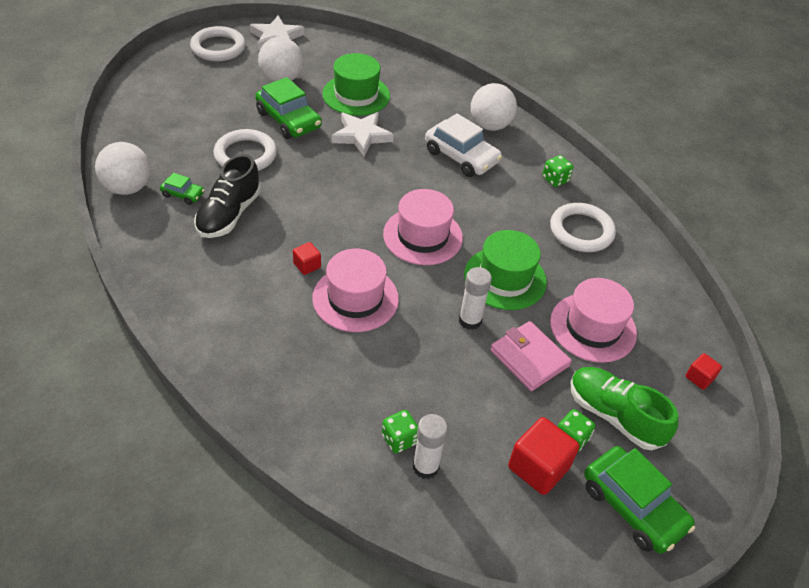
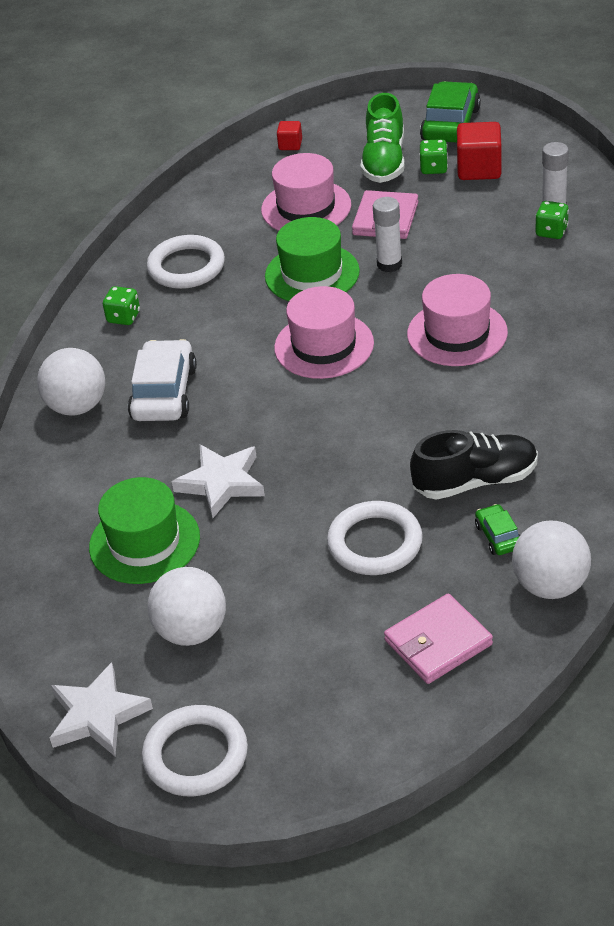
camera: 120 degrees left, 5 degrees down
green car [255,77,322,139] -> none
red cube [293,242,321,275] -> none
none -> pink wallet [384,594,493,684]

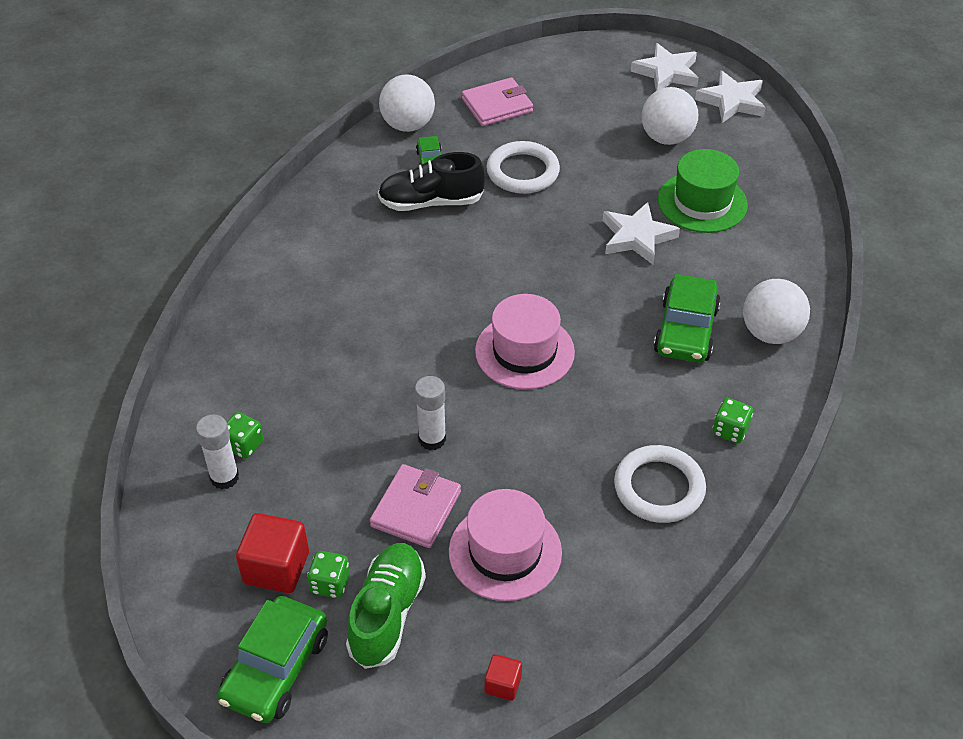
camera: 175 degrees left, 5 degrees up
white car [128,339,197,421] -> green car [653,274,721,363]
white ring [142,705,248,796] -> white star [631,43,699,91]
green hat [265,217,360,301] -> none
pink hat [407,274,508,366] -> none

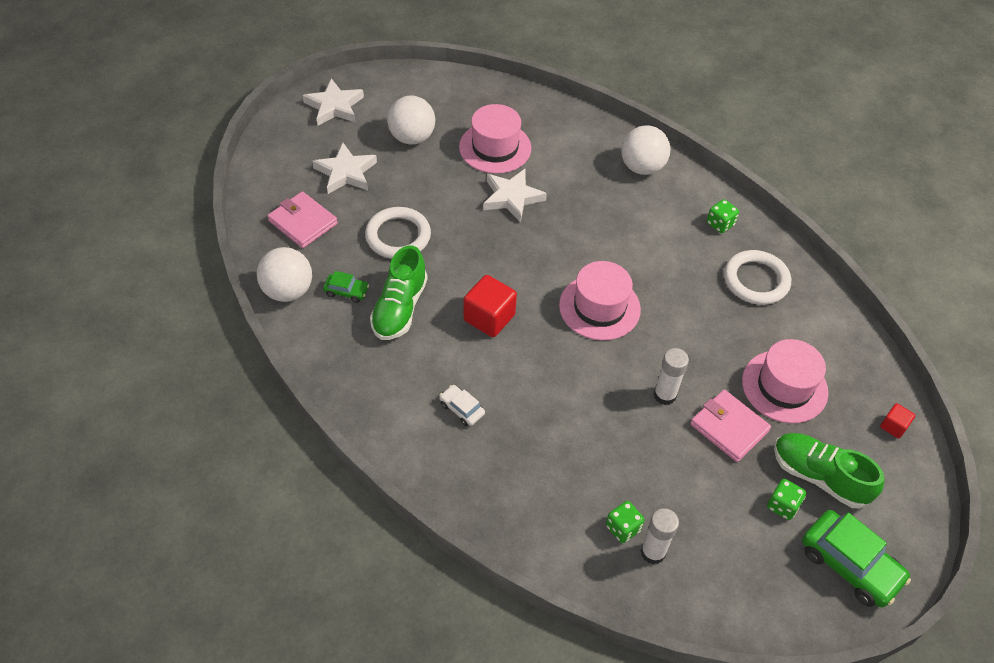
camera: 70 degrees left, 5 degrees up
red cube [236,513,309,593] -> red cube moved to [463,275,517,337]
black shoe [378,152,485,211] -> green shoe [370,245,428,340]
pink wallet [462,77,533,126] -> pink wallet turned 45 degrees counterclockwise [267,191,338,248]
green car [653,274,721,363] -> none
green hat [658,149,748,233] -> pink hat [459,104,532,174]
white star [695,71,766,123] -> white star moved to [312,143,377,194]
none -> white car [439,385,485,426]

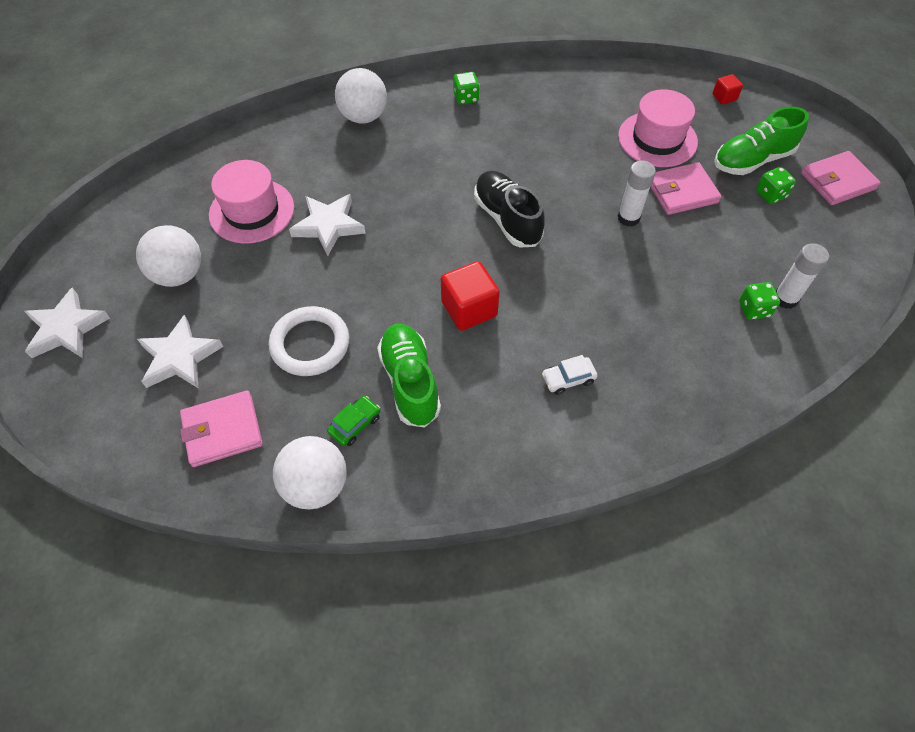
camera: 60 degrees left, 5 degrees up
green shoe [370,245,428,340] -> green shoe turned 150 degrees counterclockwise [377,324,441,427]
pink hat [559,261,641,340] -> black shoe [474,171,545,247]
white ring [724,250,791,305] -> none
green car [802,510,911,607] -> pink wallet [801,151,881,205]

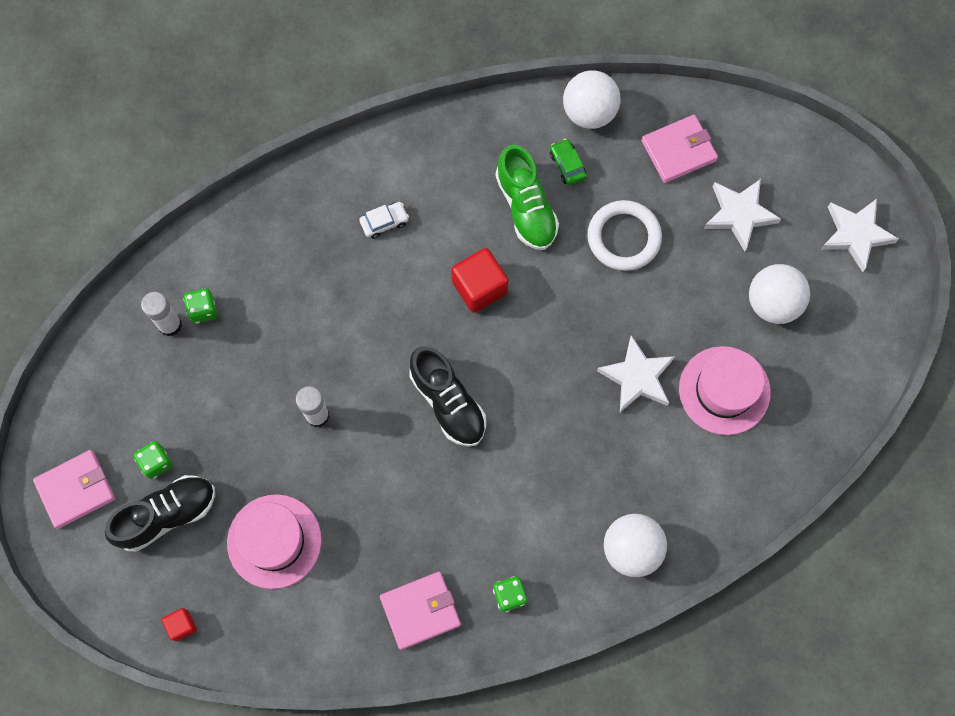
camera: 175 degrees right, 15 degrees up
green car [327,396,380,446] -> green car turned 120 degrees clockwise [550,139,587,185]
pink wallet [650,162,722,215] -> pink wallet moved to [380,571,461,650]
green shoe [714,106,809,175] -> black shoe [105,475,215,552]

